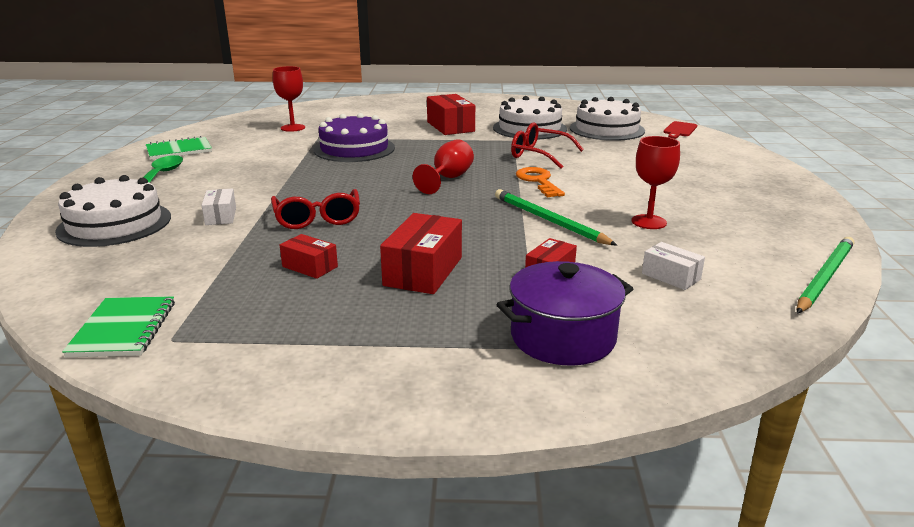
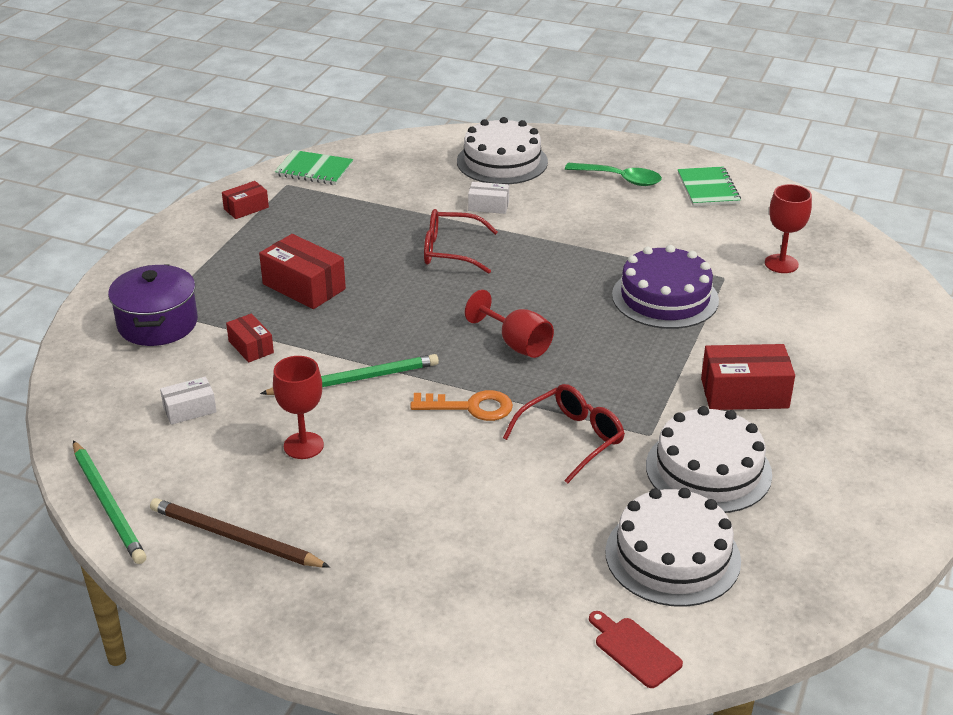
camera: 110 degrees right, 10 degrees up
red box [280,234,338,279] -> red box moved to [222,181,269,219]
none -> brown pencil [150,498,330,568]

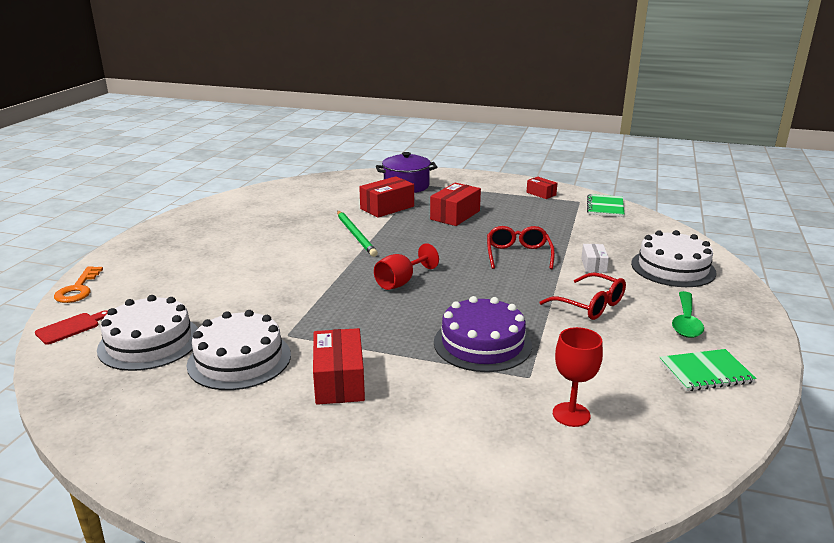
camera: 85 degrees right, 10 degrees down
green pencil [73,440,147,564] -> none
brown pencil [150,498,330,568] -> none
white box [160,377,217,425] -> none
red box [226,314,274,363] -> red box [359,176,414,218], size x1.73
red goblet [273,356,324,459] -> none
orange key [410,390,513,421] -> orange key moved to [54,266,103,303]
red glasses [503,384,625,484] -> red glasses moved to [540,272,626,320]

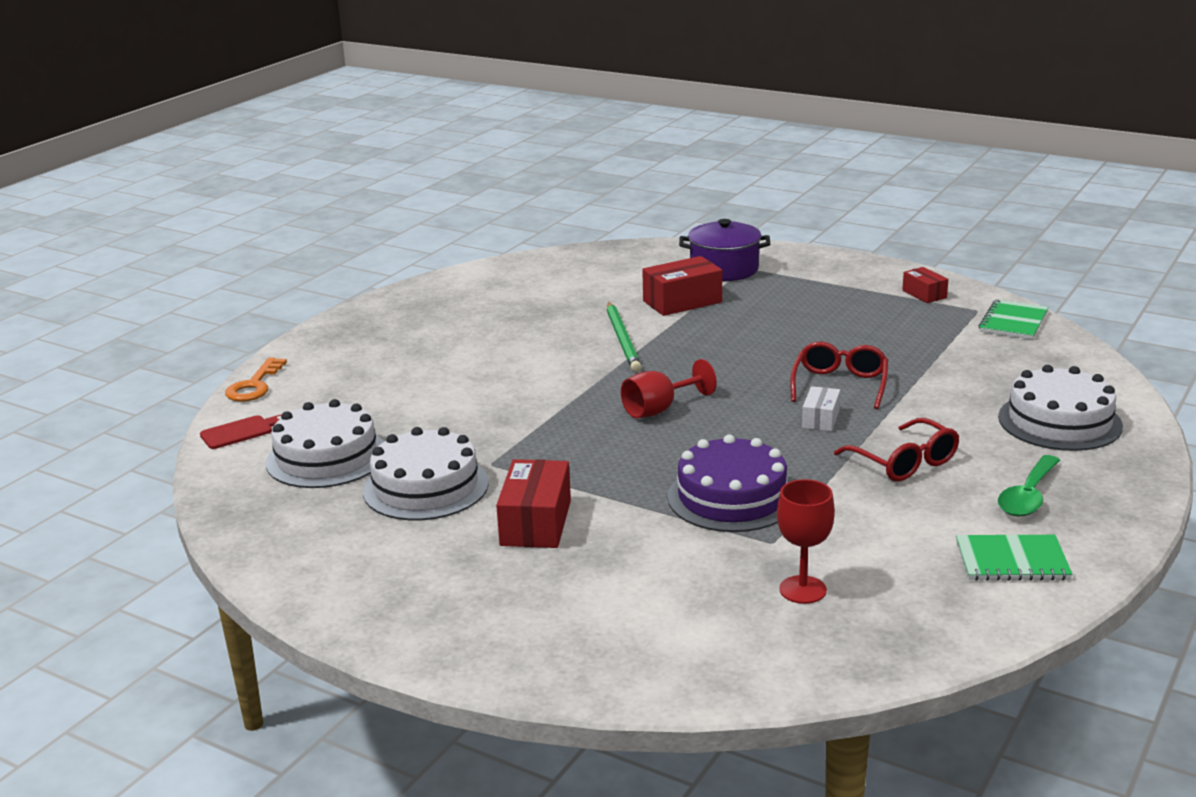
camera: 15 degrees right, 0 degrees up
red box [430,183,481,226] -> none
white box [581,244,609,273] -> white box moved to [802,386,840,431]

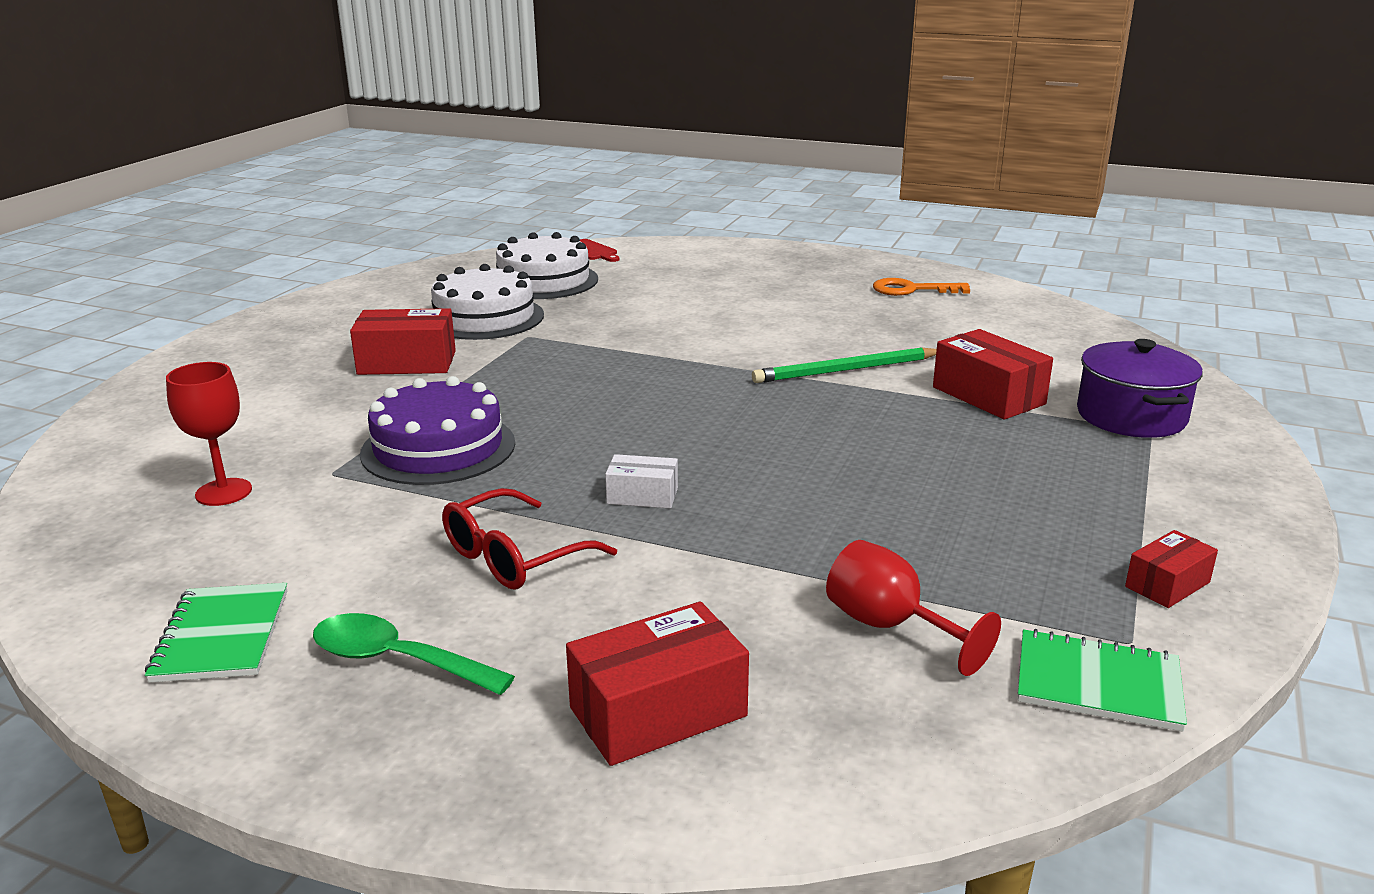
camera: 80 degrees right, 0 degrees up
orange key [225,357,287,402] -> orange key moved to [873,278,970,296]
red goblet [621,359,717,418] -> red goblet moved to [826,540,1001,676]
red glasses [790,342,888,409] -> none
white cake [998,365,1123,451] -> red box [566,601,749,766]

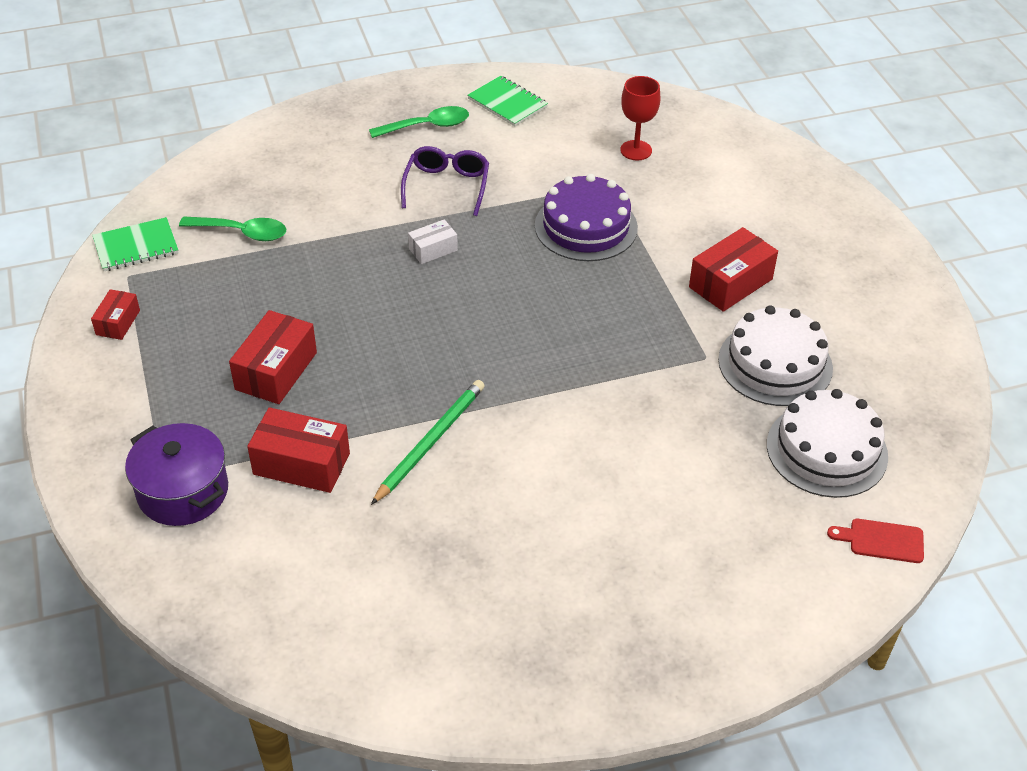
camera: 140 degrees right, 20 degrees up
red glasses [442,488,617,589] -> purple glasses [401,146,489,216]
red box [566,601,749,766] -> red box moved to [229,310,317,404]
red goblet [826,540,1001,676] -> green spoon [179,216,286,241]
orange key [873,278,970,296] -> none

